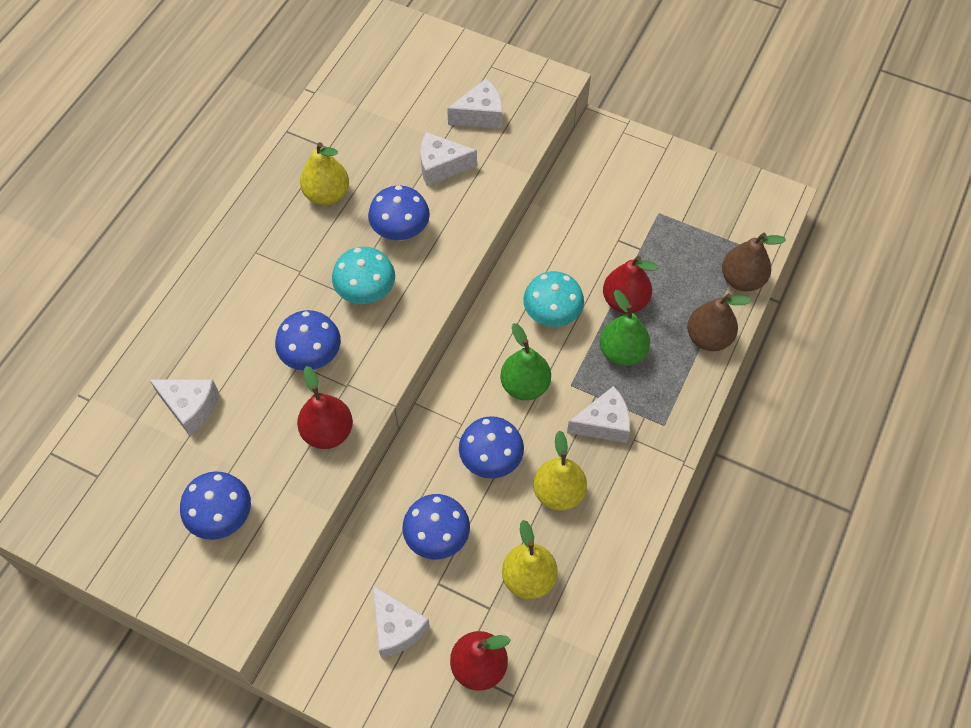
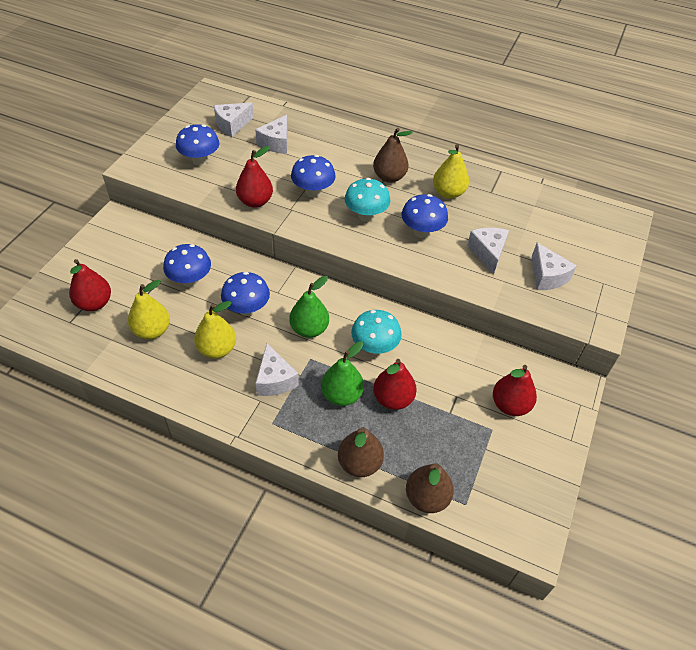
camera: 85 degrees right, 10 degrees down
white cheese [373,585,430,658] -> white cheese moved to [214,102,254,137]
none -> brown pear [373,128,413,183]
none -> red pear [493,365,537,416]

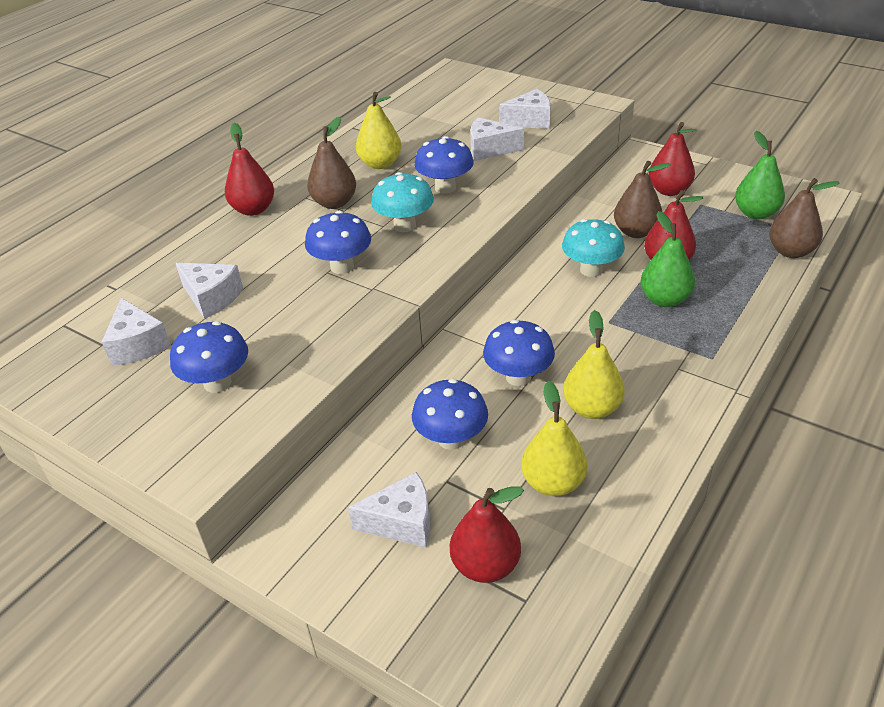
camera: 75 degrees left, 10 degrees down
red pear [236,146,273,208] -> red pear moved to [225,123,274,216]
white cheese [256,343,299,396] -> white cheese moved to [348,472,430,547]
green pear [289,276,329,338] -> green pear moved to [735,131,785,219]
brown pear [338,427,384,477] -> brown pear moved to [614,161,671,238]

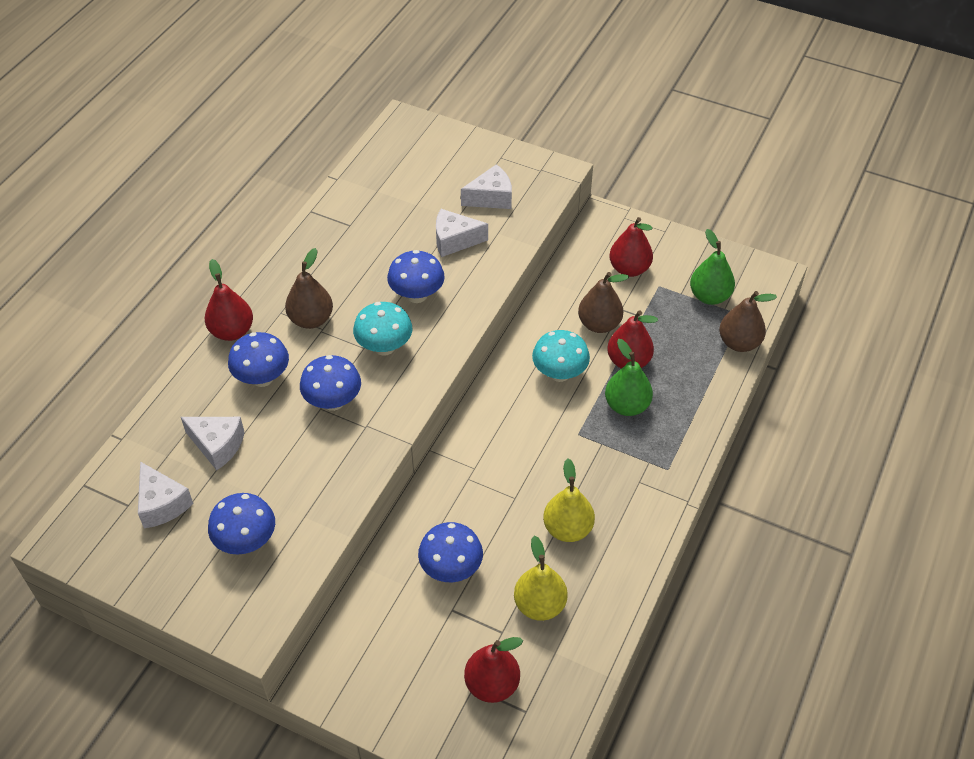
camera: 10 degrees left, 10 degrees up
white cheese [348,472,430,547] -> none
yellow pear [356,92,402,169] -> none
blue mushroom [483,320,555,386] -> blue mushroom moved to [228,332,289,387]

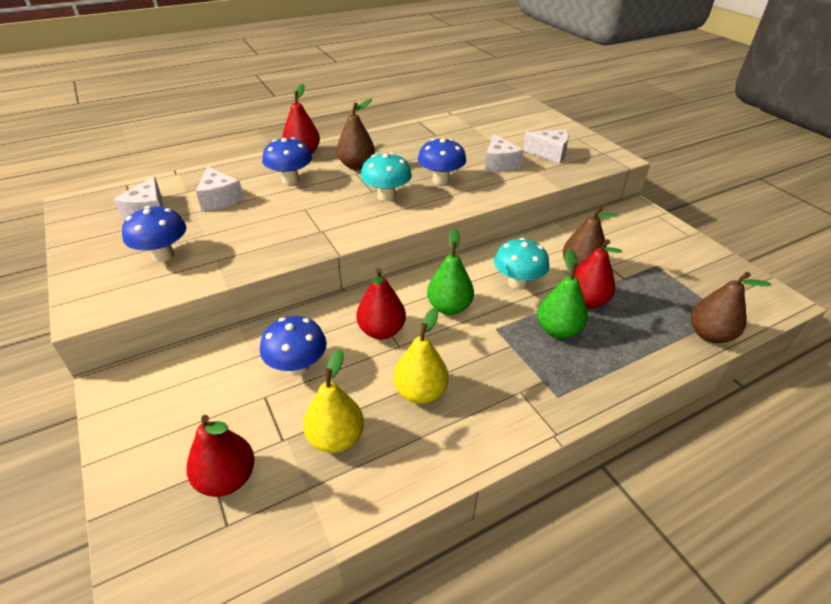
camera: 35 degrees right, 10 degrees down
blue mushroom [300,355,361,411] -> none
white cheese [436,209,488,257] -> white cheese turned 135 degrees counterclockwise [485,134,524,172]
red pear [609,217,653,277] -> red pear moved to [356,268,406,340]
green pear [690,229,735,305] -> green pear moved to [427,228,474,315]

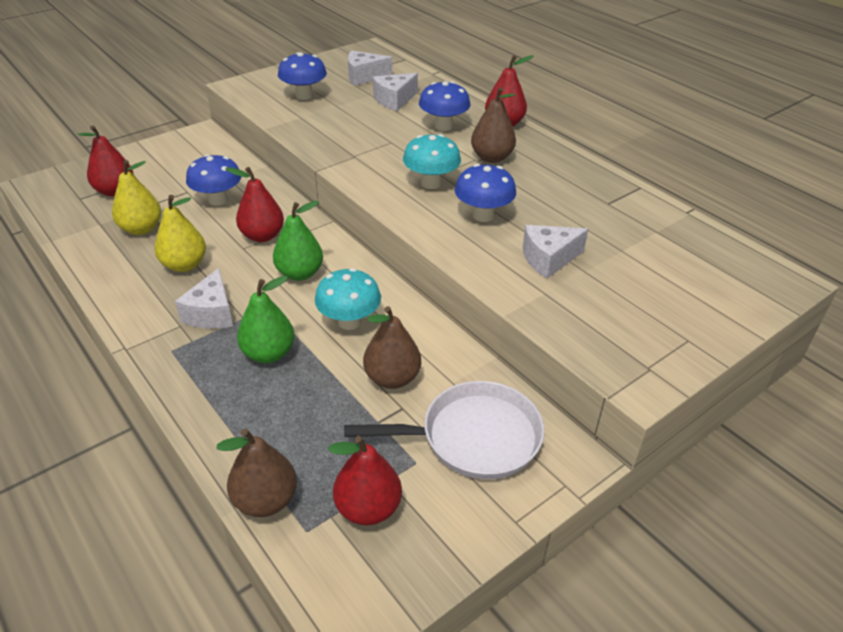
camera: 80 degrees right, 0 degrees up
white cheese [523,129,569,164] -> white cheese moved to [175,268,233,329]
red pear [570,239,622,308] -> red pear moved to [328,436,402,525]
none -> white pan [344,381,544,479]

